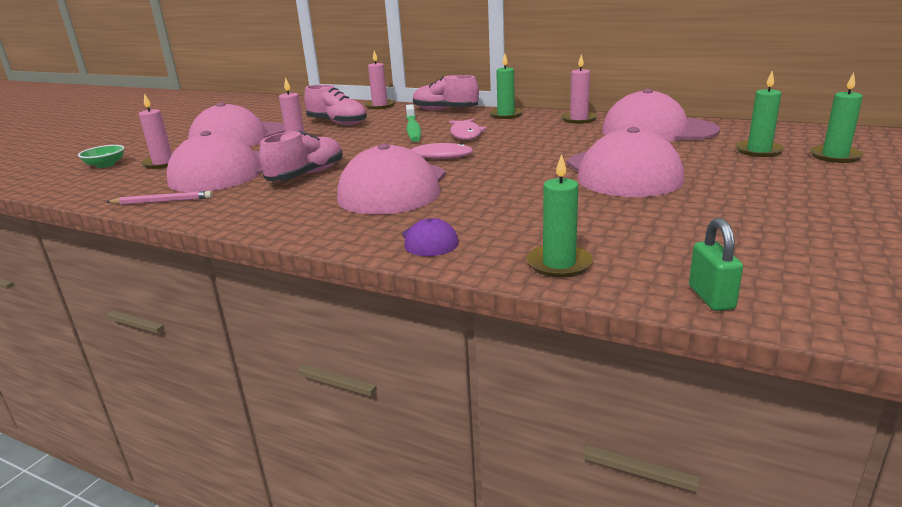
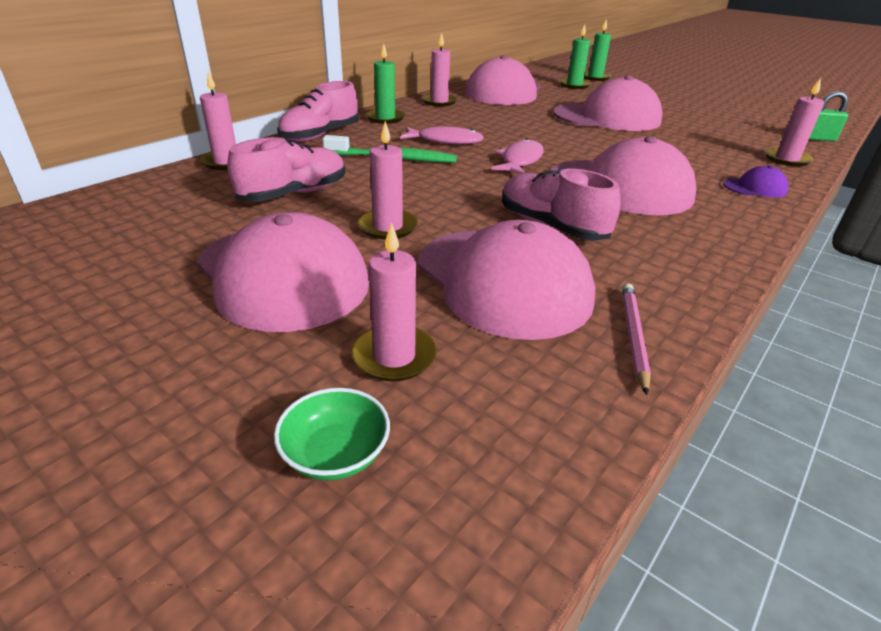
camera: 80 degrees left, 10 degrees up
green candle [527,154,593,278] -> pink candle [765,78,824,167]

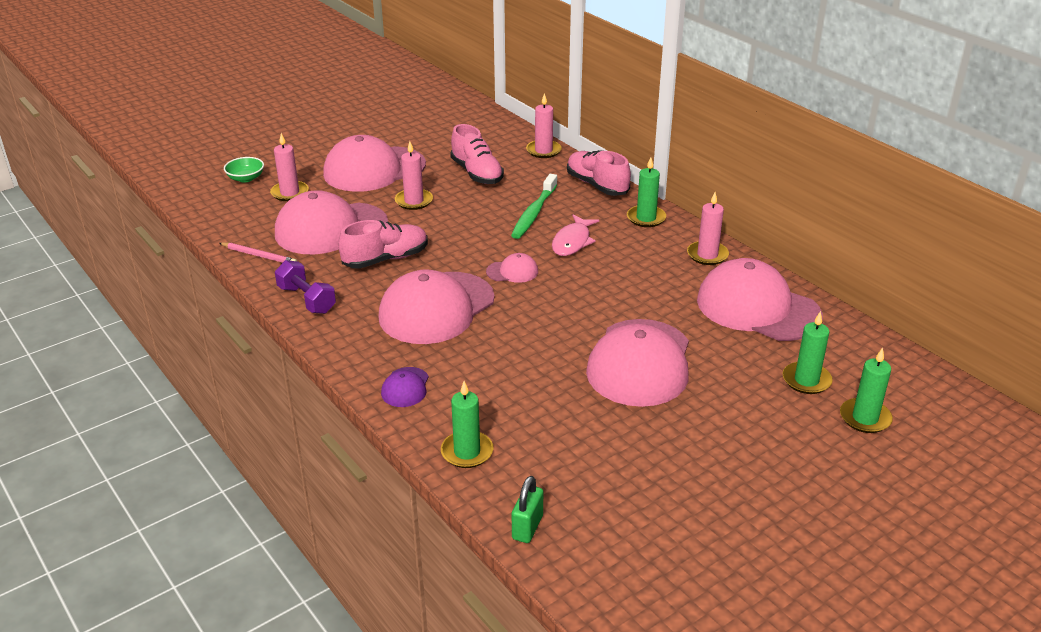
camera: 105 degrees right, 0 degrees up
pink fish [491,138,544,174] -> pink cap [486,253,538,283]
pink candle [765,78,824,167] -> green candle [441,381,493,468]
none -> purple dumbbell [275,260,336,314]

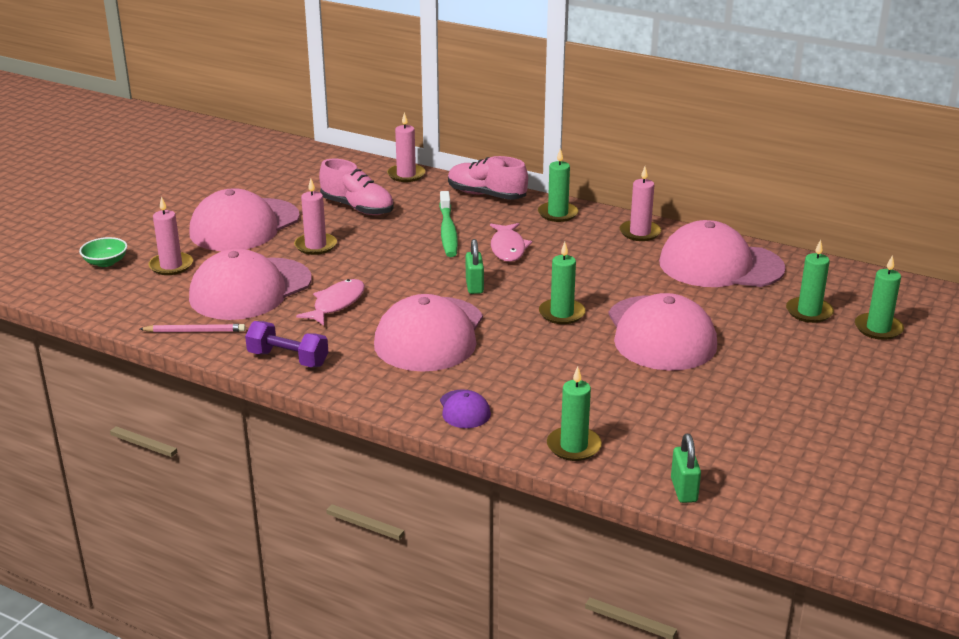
camera: 25 degrees left, 5 degrees down
pink shoe [338,220,428,269] -> pink fish [296,279,365,325]
pink cap [486,253,538,283] -> green padlock [466,239,484,294]
none -> green candle [539,242,586,324]

